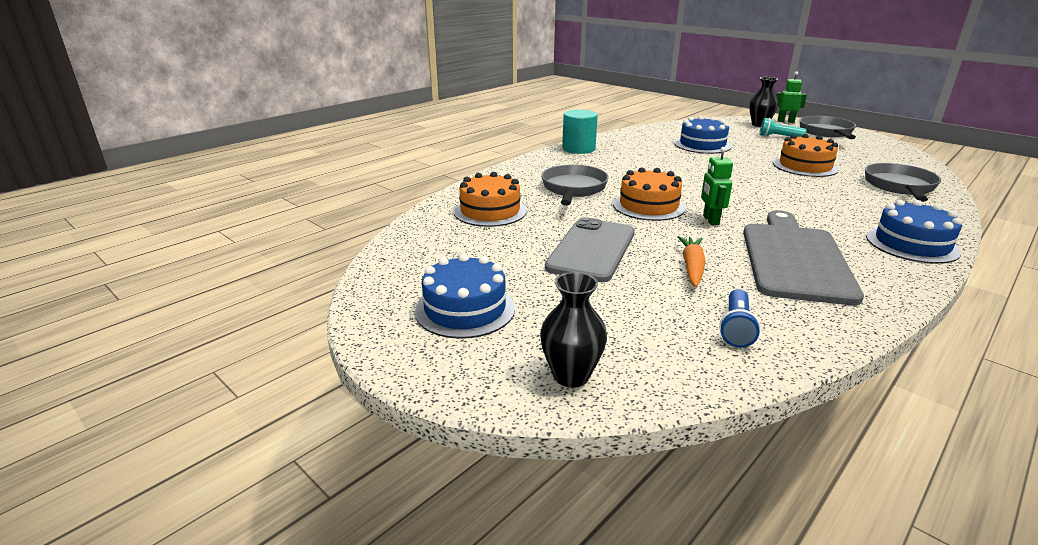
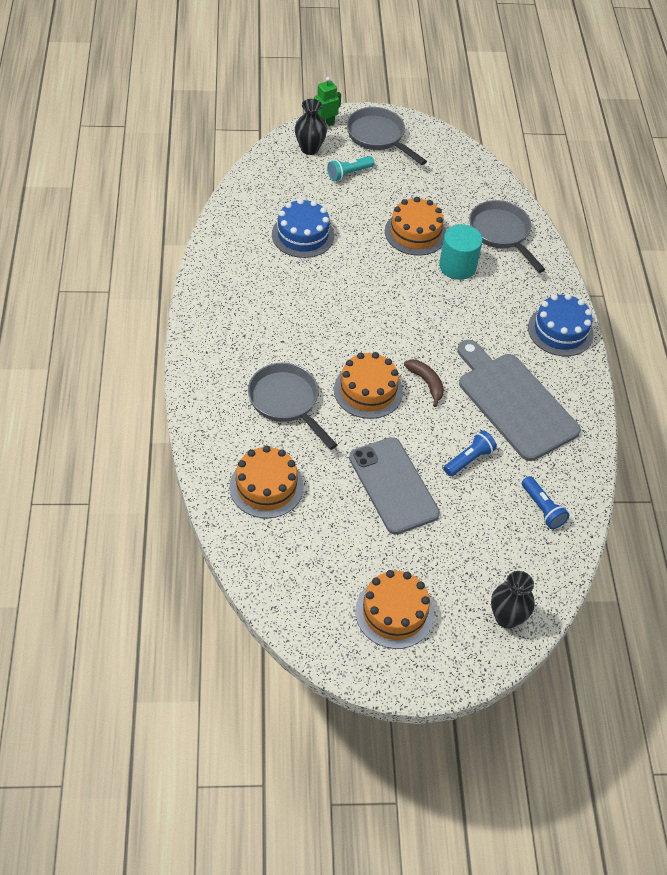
camera: 50 degrees left, 25 degrees up
blue cake [415,254,515,339] -> orange cake [355,570,434,649]
turquoise cylinder [562,109,598,154] -> turquoise cylinder moved to [439,224,483,280]
orange carrot [677,236,706,287] -> blue flashlight [444,430,497,477]
green robot [701,147,733,225] -> brown banana [404,359,444,407]

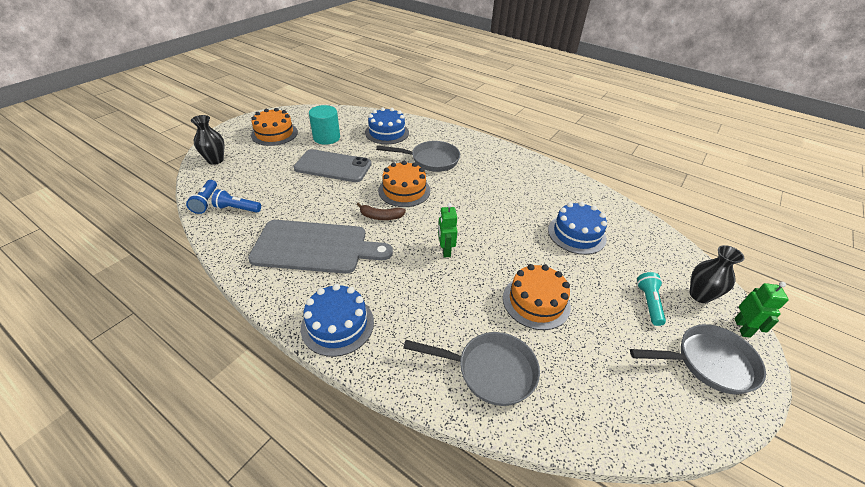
camera: 130 degrees right, 10 degrees down
orange cake [229,445,303,518] -> blue cake [365,107,409,144]
turquoise cylinder [439,224,483,280] -> turquoise cylinder moved to [309,105,340,145]
blue flashlight [444,430,497,477] -> blue flashlight moved to [186,180,217,214]
none -> green robot [438,203,457,257]

